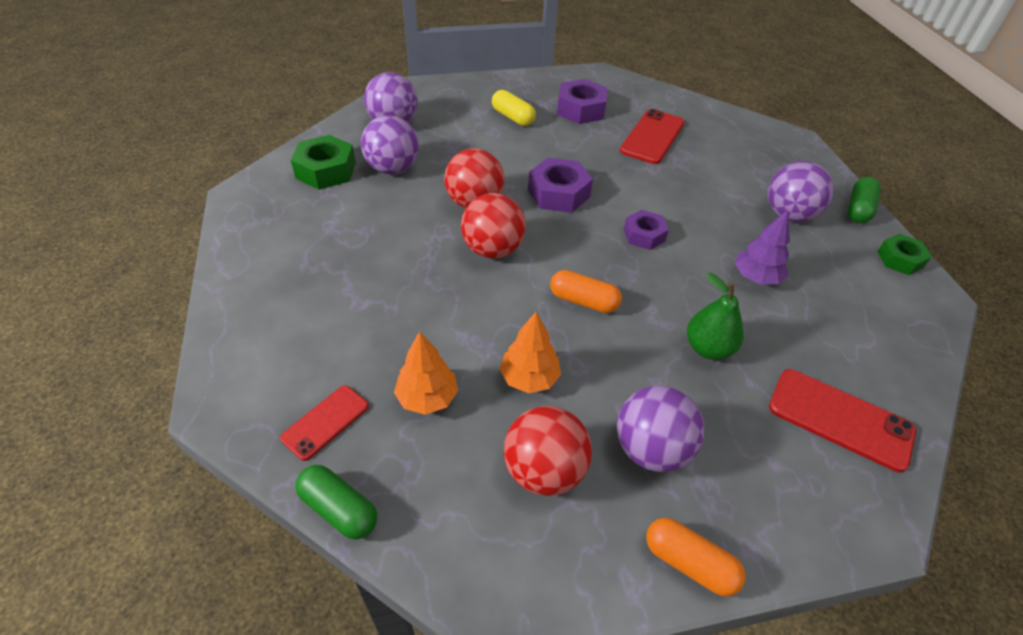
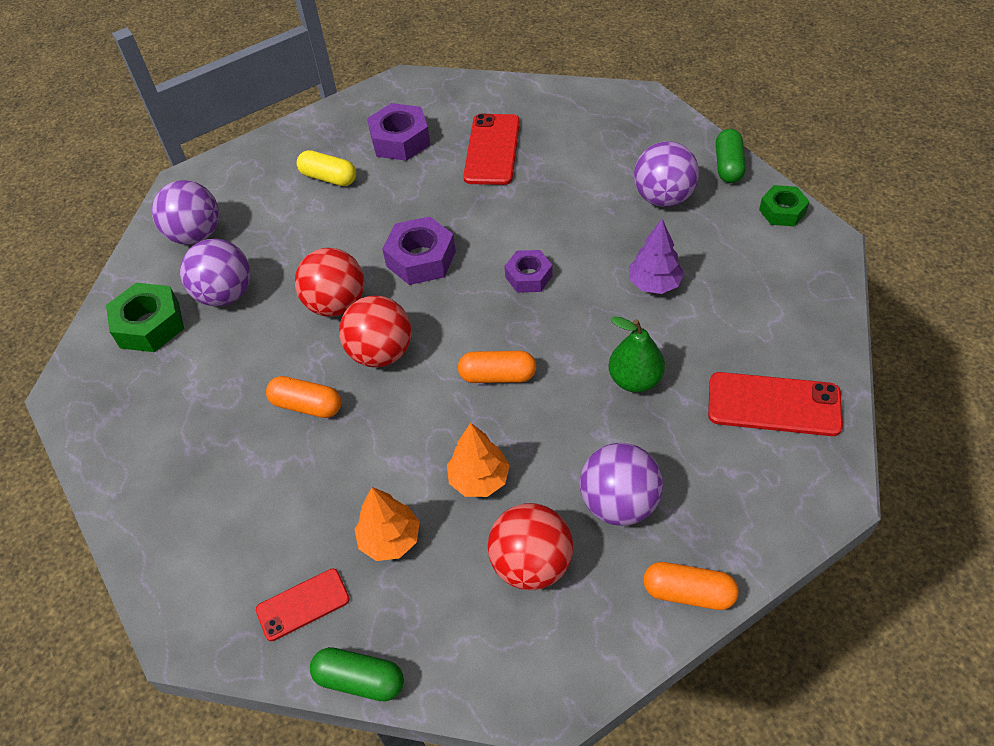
camera: 15 degrees left, 5 degrees up
red phone [280,385,369,461] -> red phone turned 45 degrees clockwise [256,568,350,641]
none -> orange capsule [266,376,341,418]

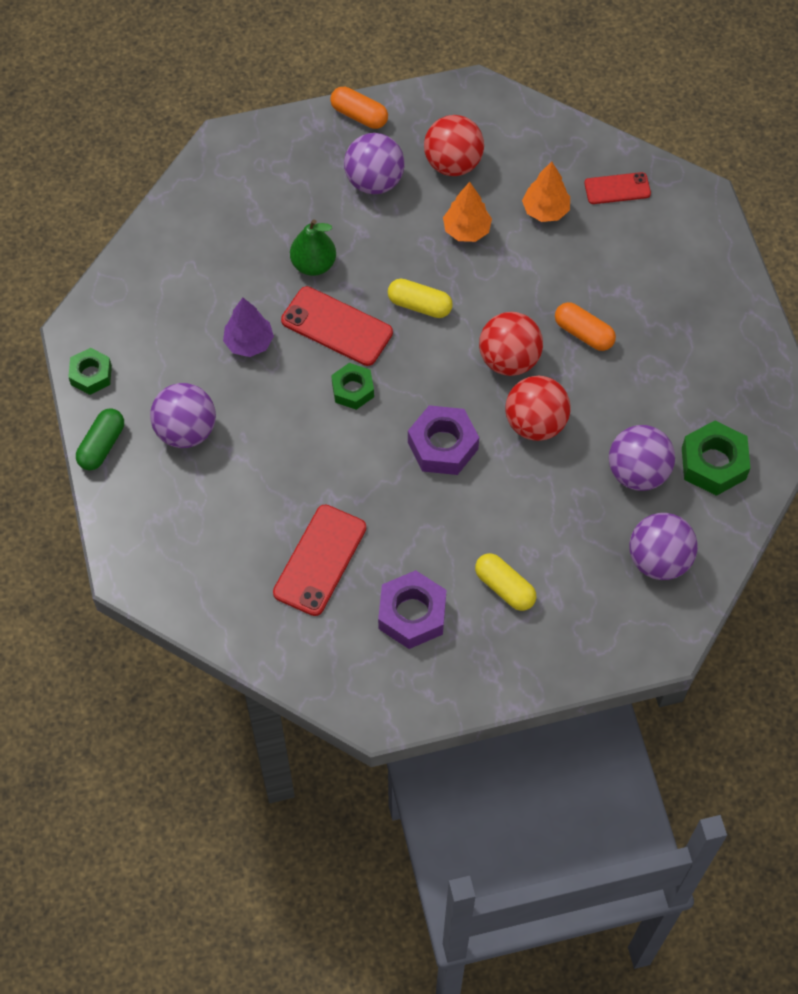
camera: 165 degrees left, 10 degrees up
green capsule [310,647,404,701] -> none
orange capsule [458,351,536,383] -> yellow capsule [388,279,453,318]
purple nut [504,250,553,293] -> green nut [331,363,374,410]
red phone [708,372,843,436] -> red phone moved to [281,286,393,366]

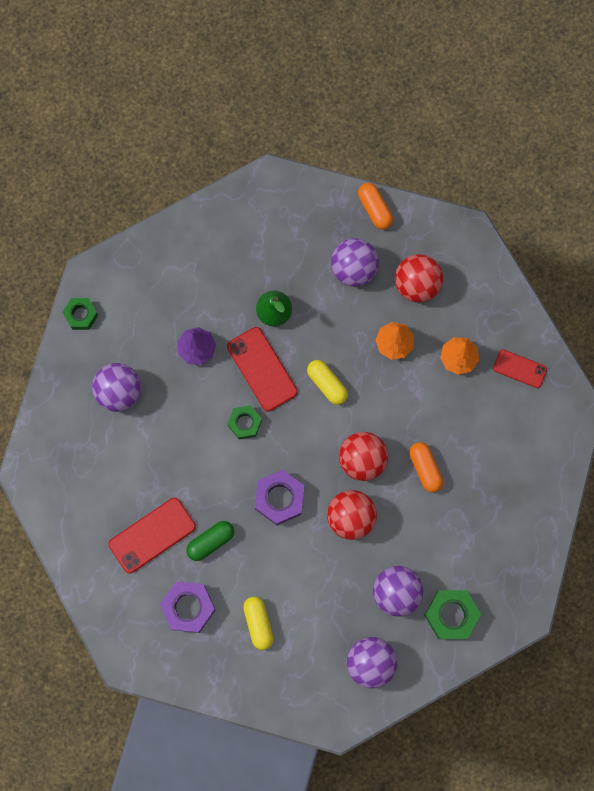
camera: 30 degrees right, 15 degrees up
green capsule [76,408,124,470] -> green capsule moved to [186,521,234,561]

